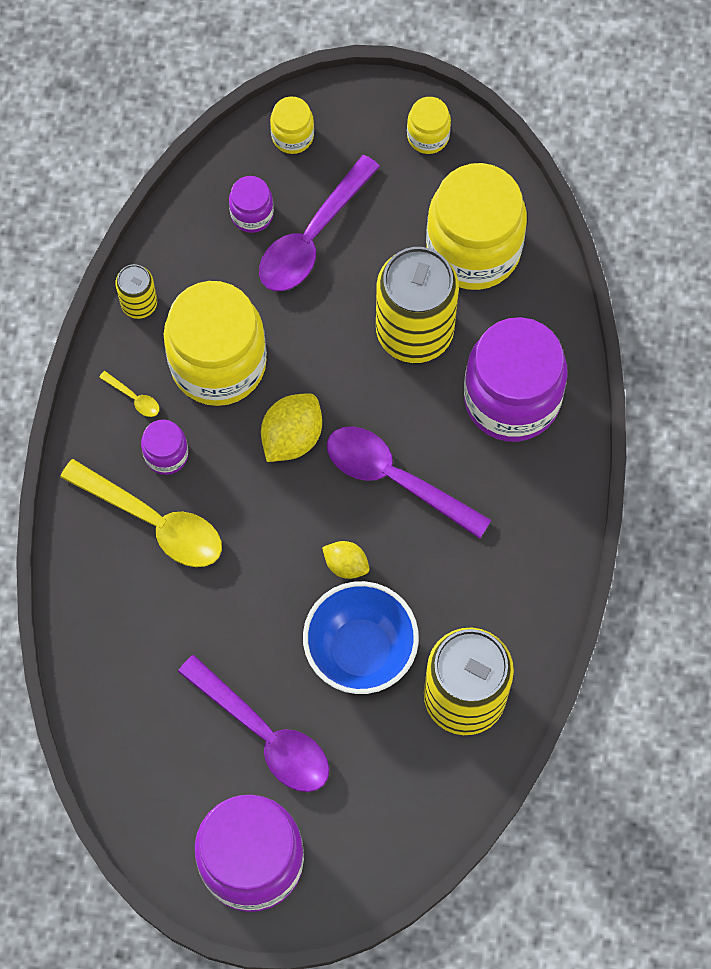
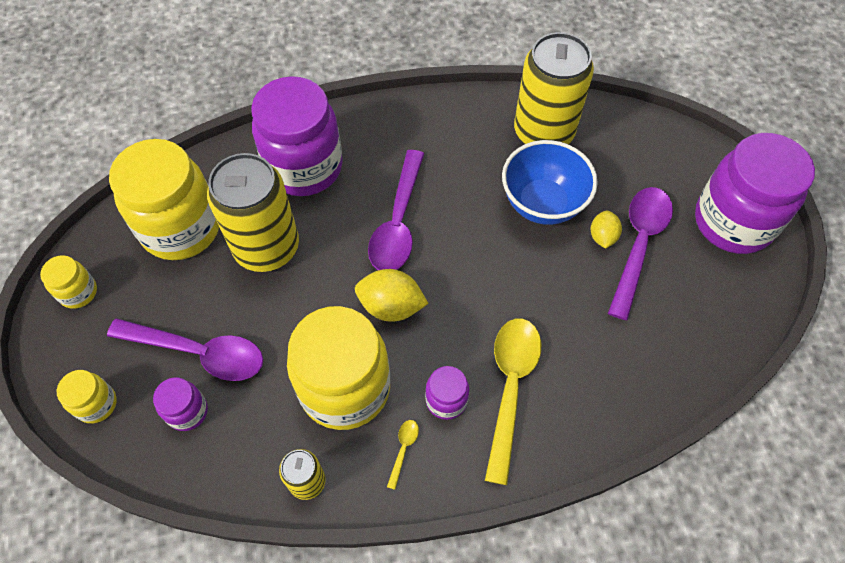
camera: 110 degrees left, 10 degrees down
yellow lemon [322,541,369,579] -> yellow lemon moved to [591,210,622,249]

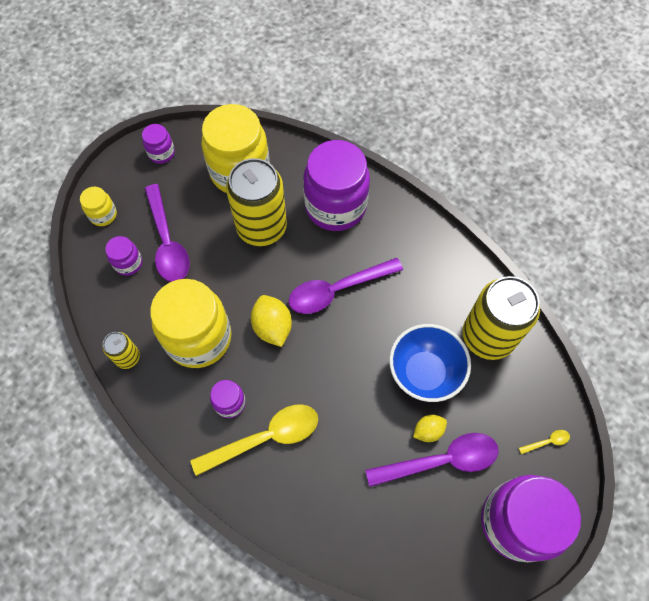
camera: 55 degrees right, 5 degrees up
yellow jar [40,255,97,309] -> purple jar [142,124,175,164]
yellow spoon [387,420,419,490] -> yellow spoon moved to [519,430,570,454]

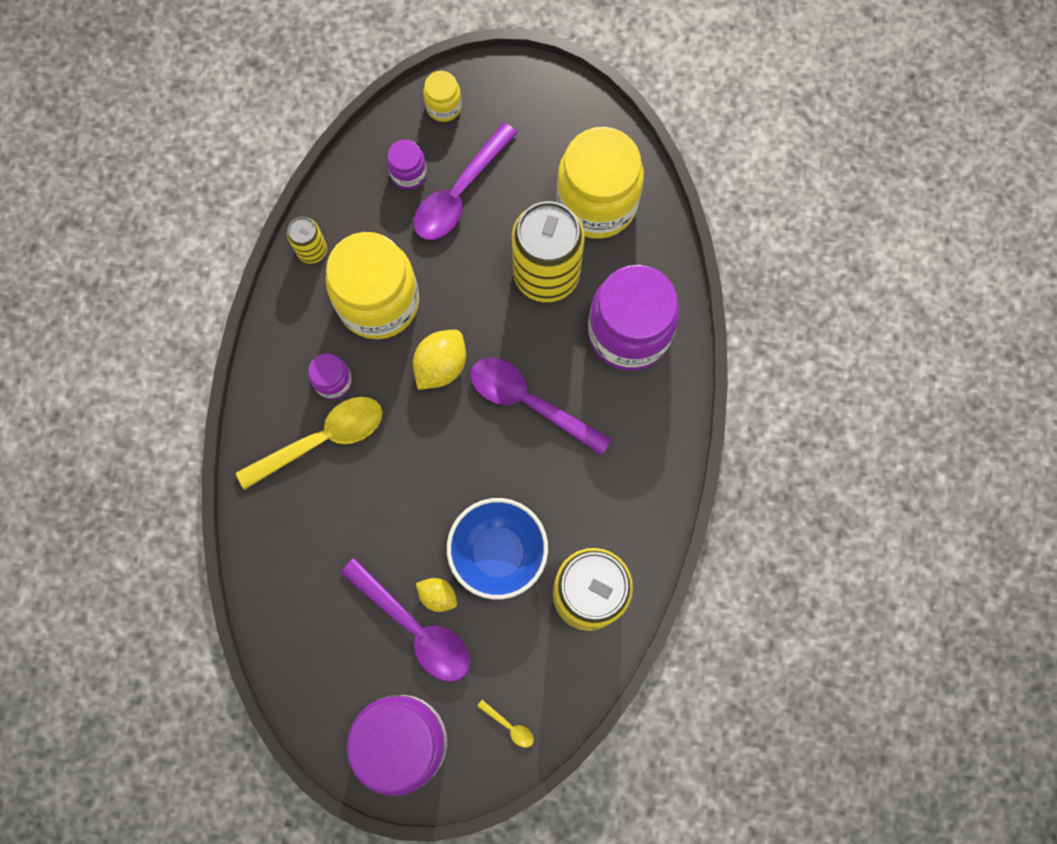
camera: 55 degrees right, 10 degrees up
purple jar [142,124,175,164] -> none
yellow spoon [191,404,318,476] -> yellow spoon turned 60 degrees counterclockwise [236,397,383,490]

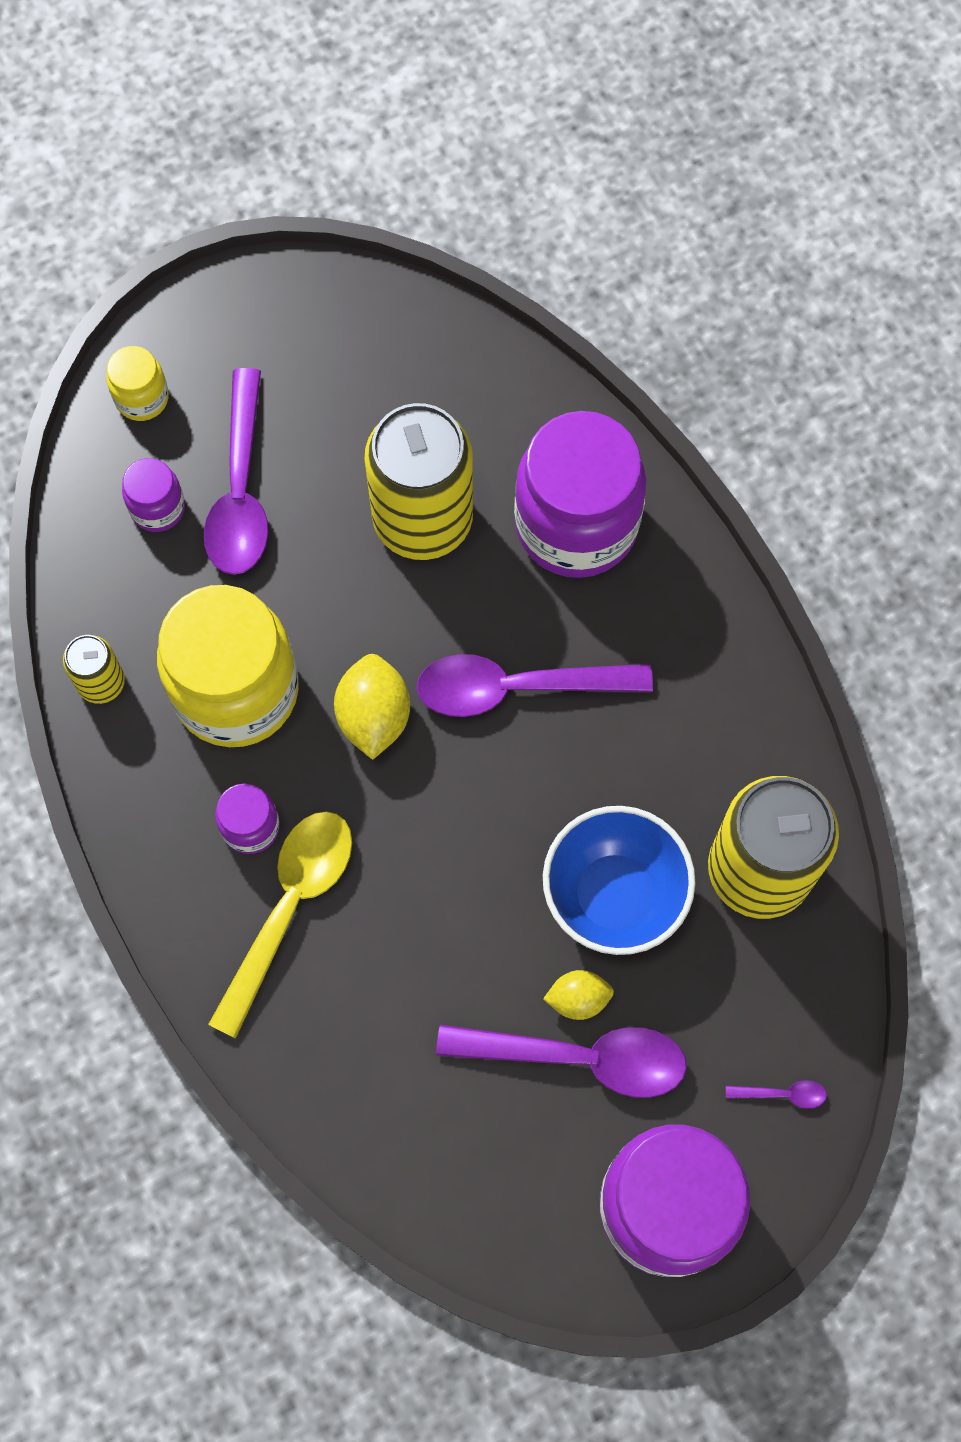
camera: 35 degrees left, 5 degrees down
yellow spoon [477,700,534,748] -> purple spoon [726,1080,827,1109]
yellow jar [556,127,644,239] -> none

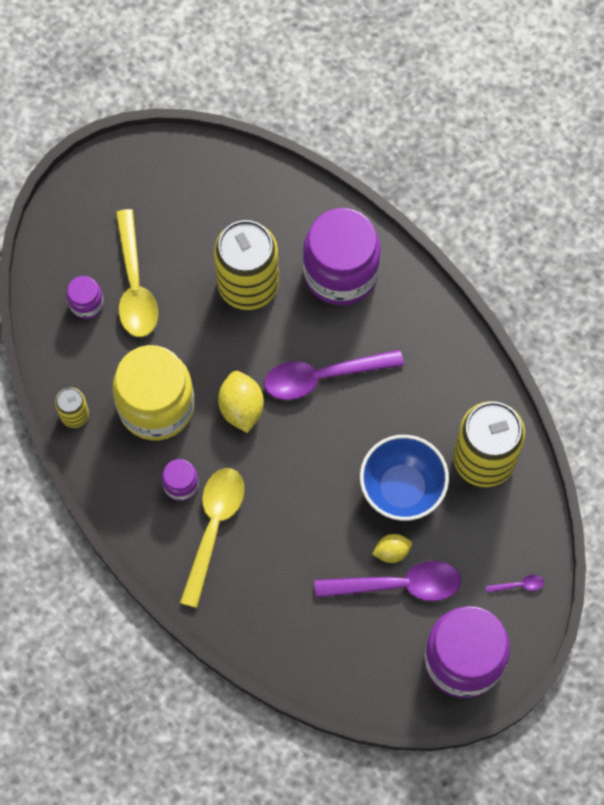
camera: 10 degrees left, 0 degrees up
yellow jar [107,346,169,421] -> none
purple spoon [204,368,269,575] -> yellow spoon [116,209,158,337]

